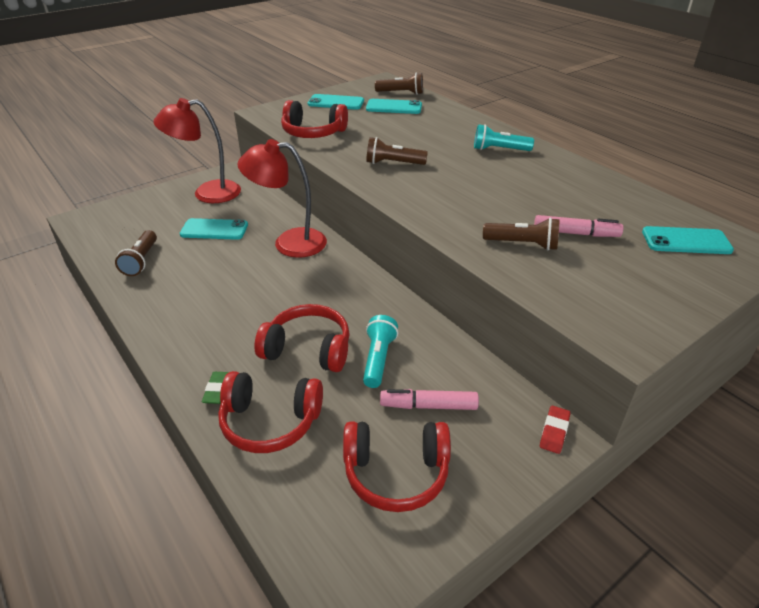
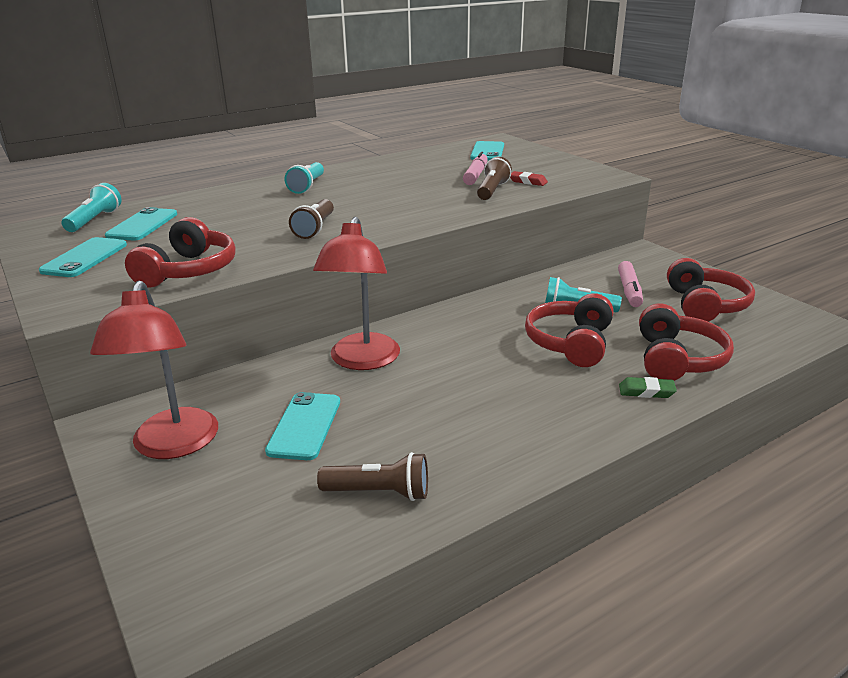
camera: 85 degrees left, 10 degrees down
brown flashlight [375,72,423,95] -> turquoise flashlight [62,183,121,232]
red eraser [540,406,570,454] -> red eraser moved to [510,171,548,186]

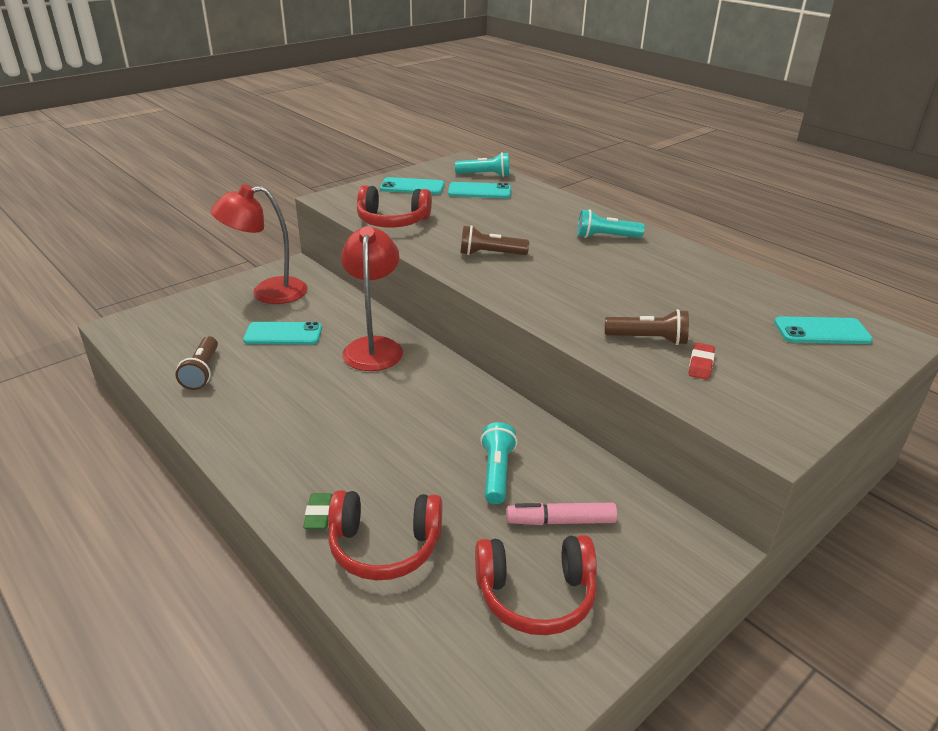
camera: 80 degrees right, 5 degrees up
red lamp [313,217,400,370] -> red lamp turned 90 degrees clockwise [341,226,403,371]
pink marker [463,152,488,185] -> none
red headphones [525,293,613,367] -> none

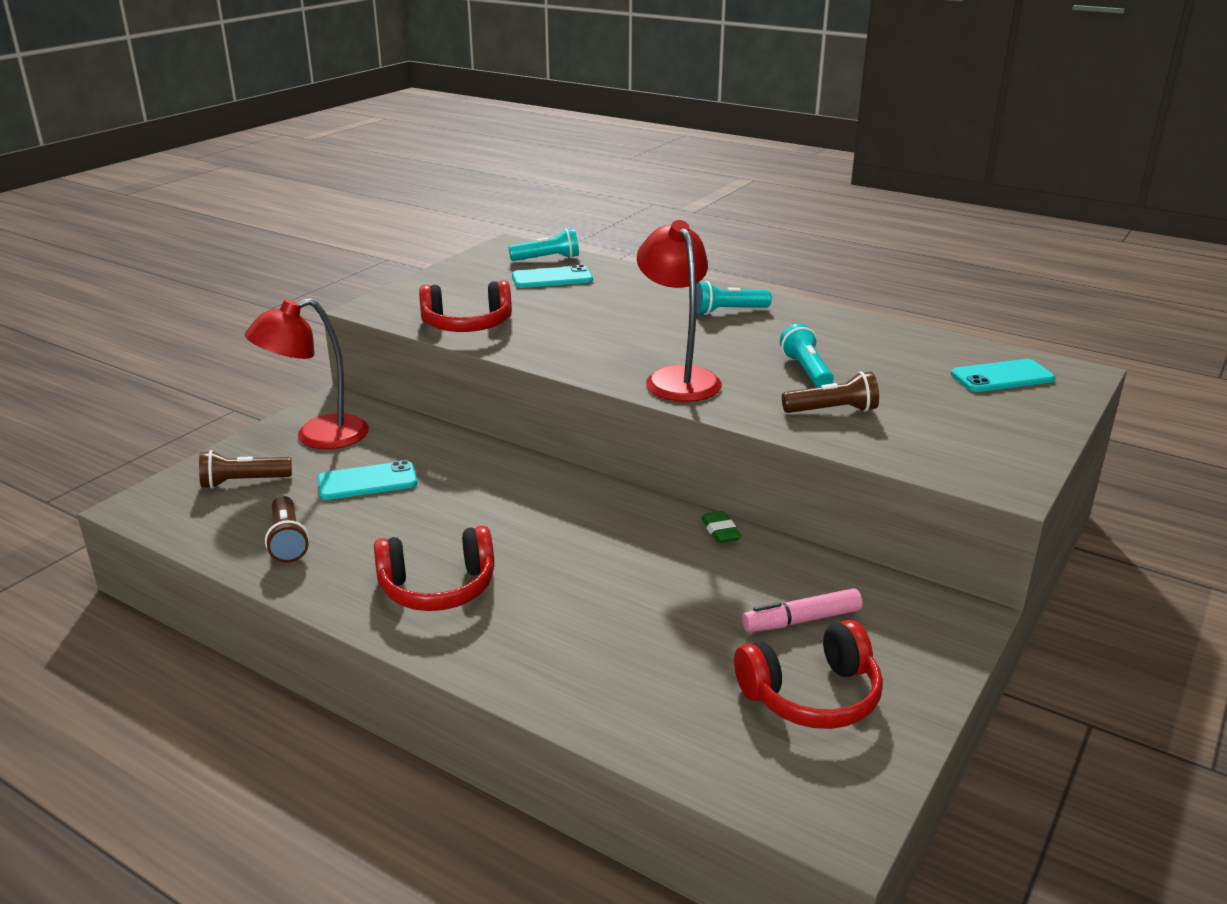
camera: 15 degrees left, 5 degrees down
green eraser [303,493,333,529] -> green eraser moved to [701,511,741,543]
red headphones [328,490,442,581] -> red headphones moved to [374,526,494,611]
red lamp [341,226,403,371] -> red lamp moved to [637,220,722,402]
turquoise phone [380,177,444,194] -> none
brown flashlight [460,225,529,255] -> brown flashlight moved to [199,450,292,489]
turquoise flashlight [480,422,517,504] -> turquoise flashlight moved to [780,324,834,387]
red eraser [689,343,715,380] -> none

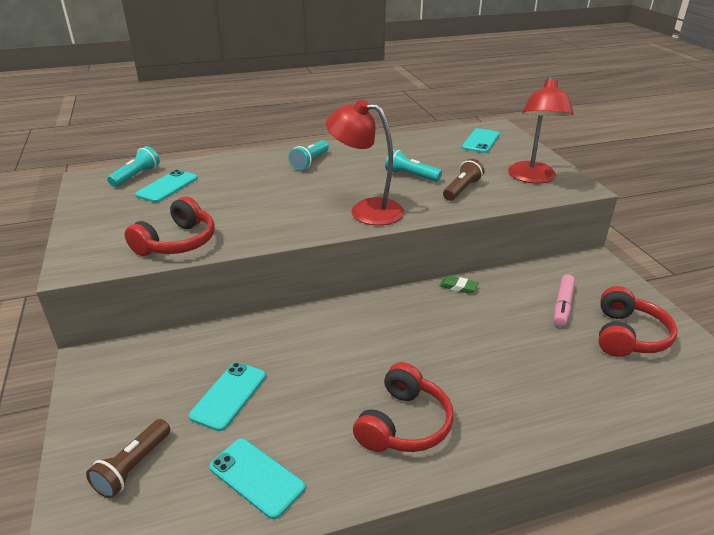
camera: 50 degrees left, 5 degrees up
red lamp [245,298,369,449] -> red lamp moved to [508,76,574,184]
brown flashlight [265,496,309,563] -> turquoise phone [209,438,305,519]

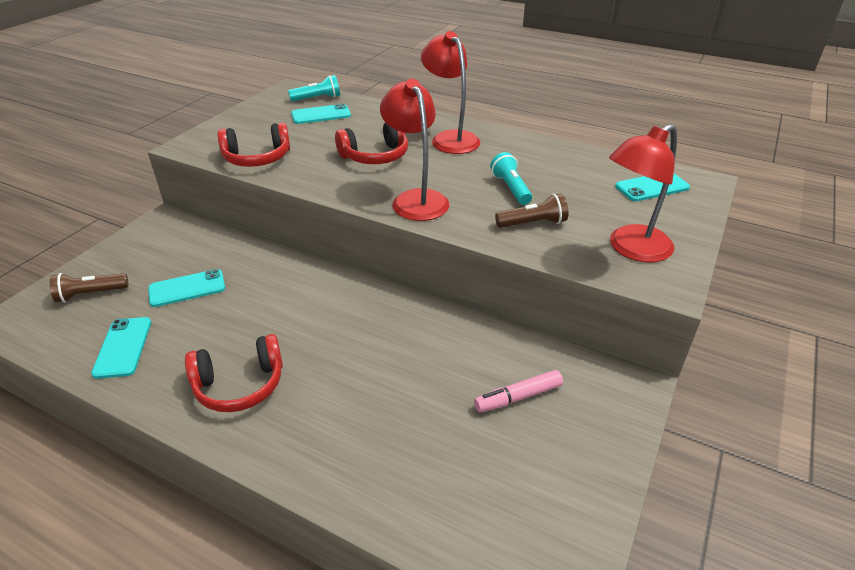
camera: 45 degrees right, 5 degrees up
turquoise flashlight [289,140,329,170] -> red lamp [421,31,480,154]
green eraser [440,275,478,294] -> none
red headphones [599,286,678,357] -> red headphones moved to [335,122,408,164]

